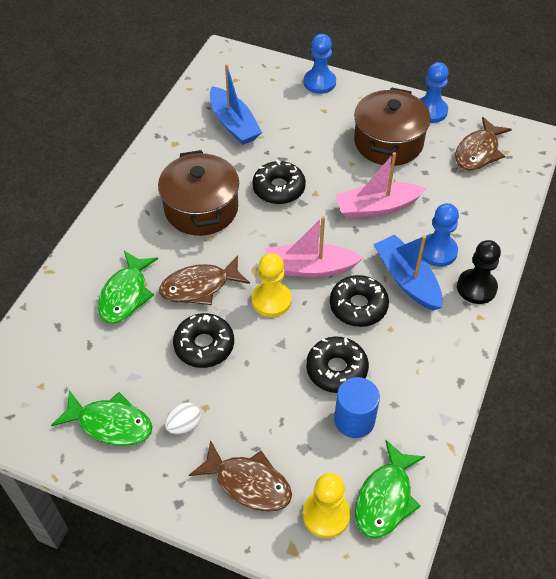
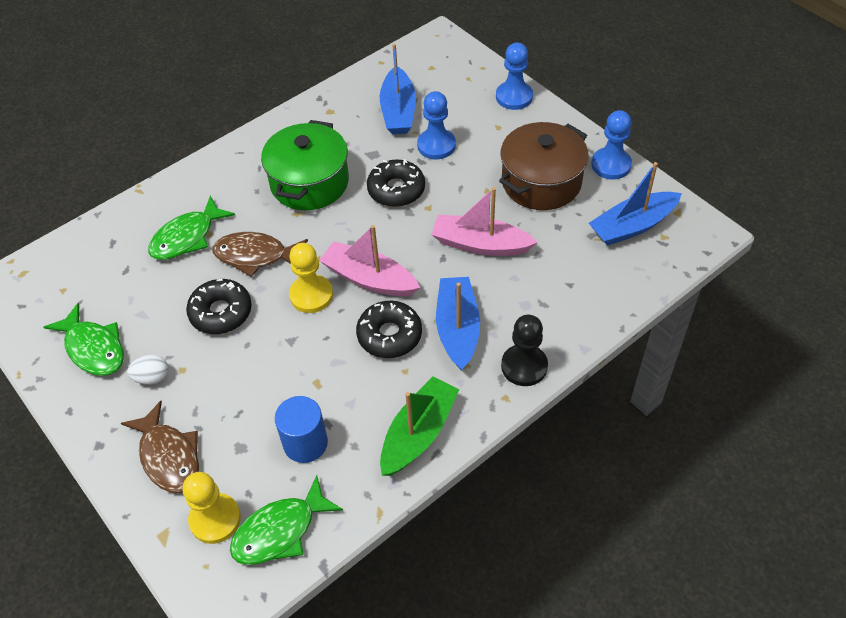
camera: 30 degrees right, 0 degrees up
brown pot [158,150,239,236] -> green pot [261,120,349,210]
black donut [306,336,369,393] -> none
blue pawn [422,203,459,267] -> blue pawn moved to [417,91,456,159]
brown fish [455,117,512,171] -> blue boat [589,162,682,246]
none -> green boat [380,376,459,476]

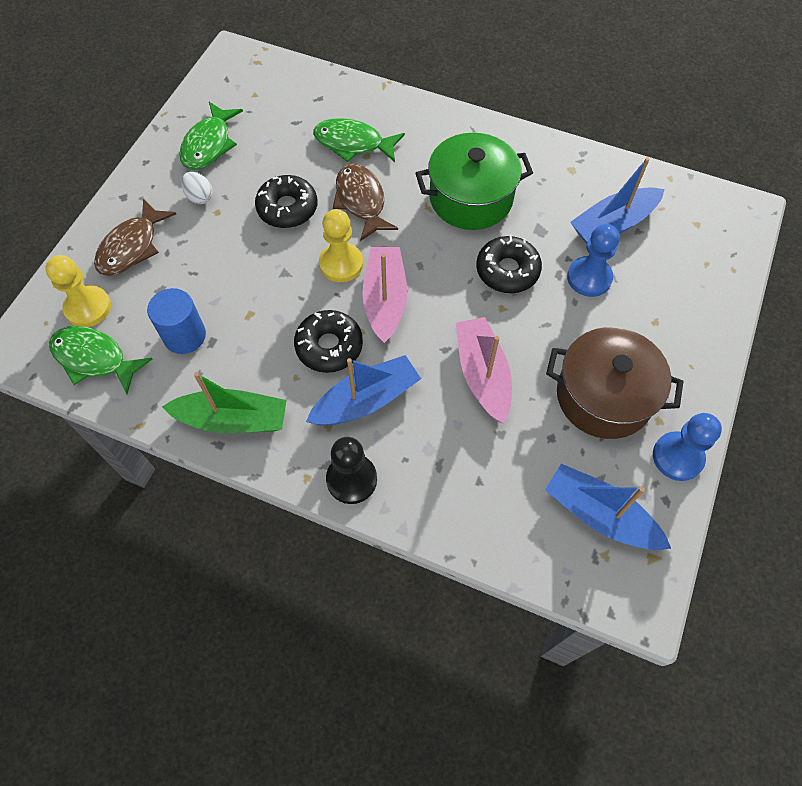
camera: 60 degrees right, 10 degrees up
blue pawn [496,43,533,110] -> none

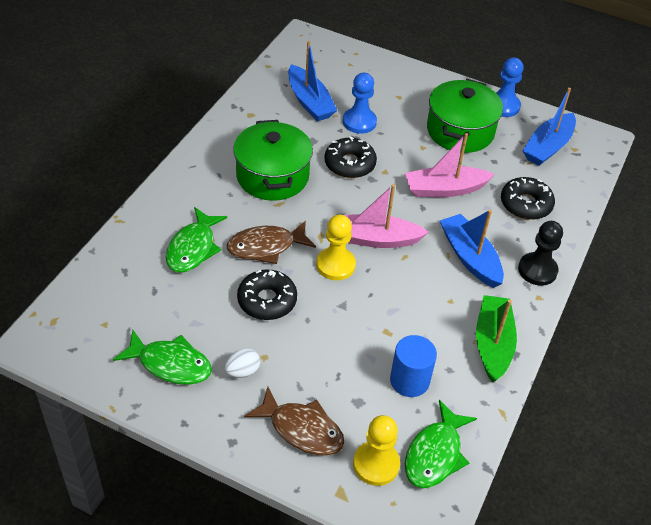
camera: 90 degrees left, 15 degrees down
black donut [294,310,363,373] -> black donut moved to [501,177,555,220]
brown pot [546,327,684,439] -> green pot [427,79,503,153]

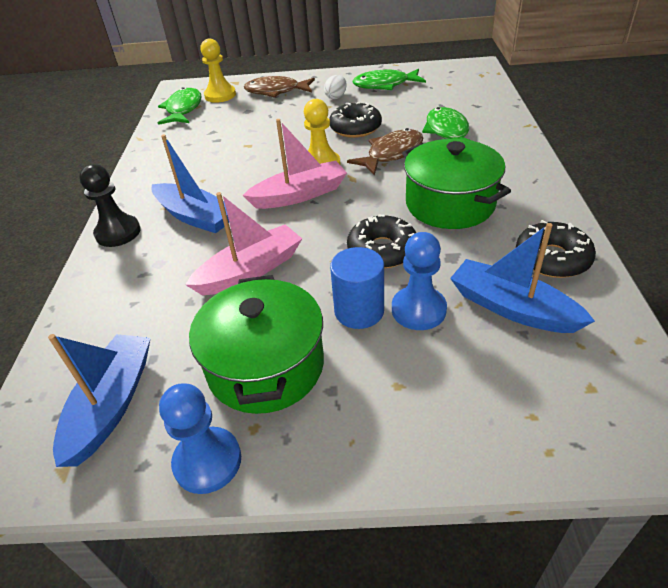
camera: 160 degrees right, 5 degrees down
blue cylinder [390,335,437,397] -> blue cylinder moved to [330,247,384,329]
green boat [476,295,517,383] -> none
black donut [501,177,555,220] -> black donut moved to [516,220,596,278]

